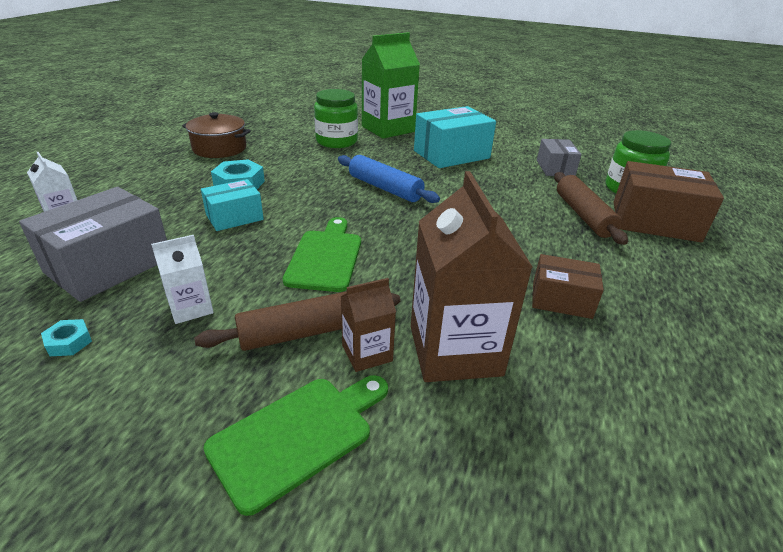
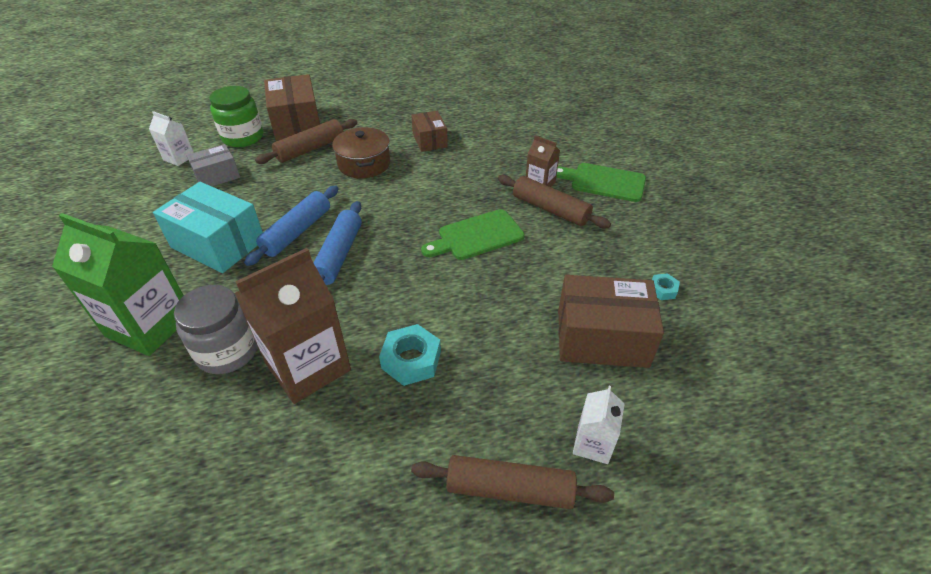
camera: 120 degrees left, 10 degrees up
grey box [19,187,167,302] -> brown box [558,275,664,368]
white carton [151,235,214,324] -> white carton moved to [149,111,194,166]
brown pot [182,112,251,158] -> brown pot moved to [332,127,390,178]
turquoise box [201,179,264,231] -> none
green jar [314,89,358,148] -> grey jar [174,285,258,374]
brown carton [411,171,533,382] -> brown carton moved to [234,248,351,404]
none -> blue rolling pin [244,186,339,266]
none -> brown rolling pin [411,455,614,509]

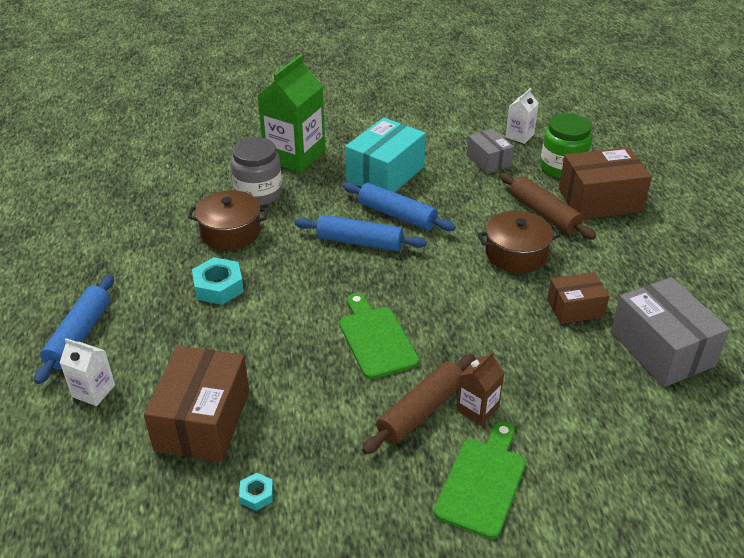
camera: 95 degrees right, 5 degrees down
brown carton [234,248,351,404] -> brown pot [188,190,268,250]
brown rolling pin [411,455,614,509] -> blue rolling pin [34,275,114,384]
none -> grey box [611,277,730,387]

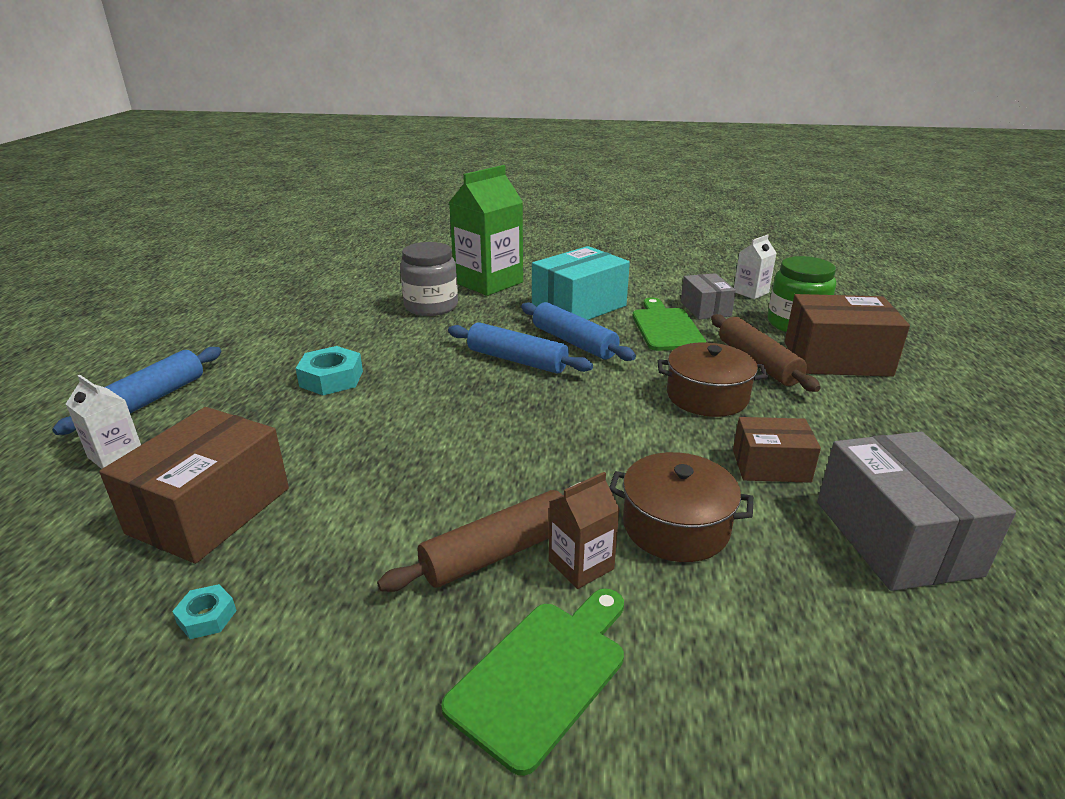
camera: 15 degrees right, 10 degrees down
brown pot [188,190,268,250] -> brown pot moved to [609,452,754,562]
green cutting board [339,293,419,379] -> green cutting board moved to [633,298,706,351]

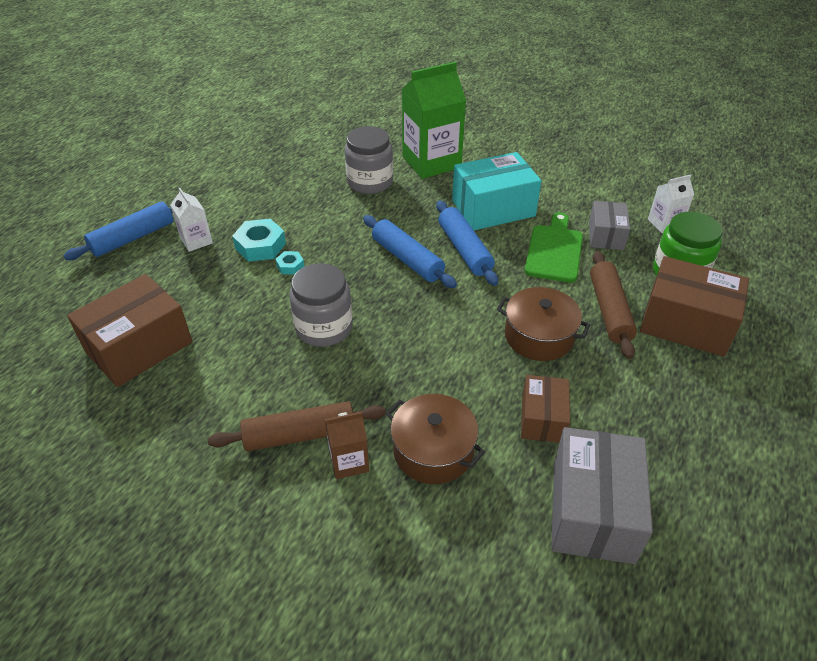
camera: 20 degrees right, 15 degrees up
white carton [66,375,141,469] -> white carton moved to [171,188,213,252]
turquoise nut [172,584,237,639] -> turquoise nut moved to [275,251,305,274]
green cutting board [441,588,624,776] -> none
brown box [733,417,821,483] -> brown box turned 75 degrees clockwise [521,375,570,443]
none -> grey jar [289,263,353,347]

